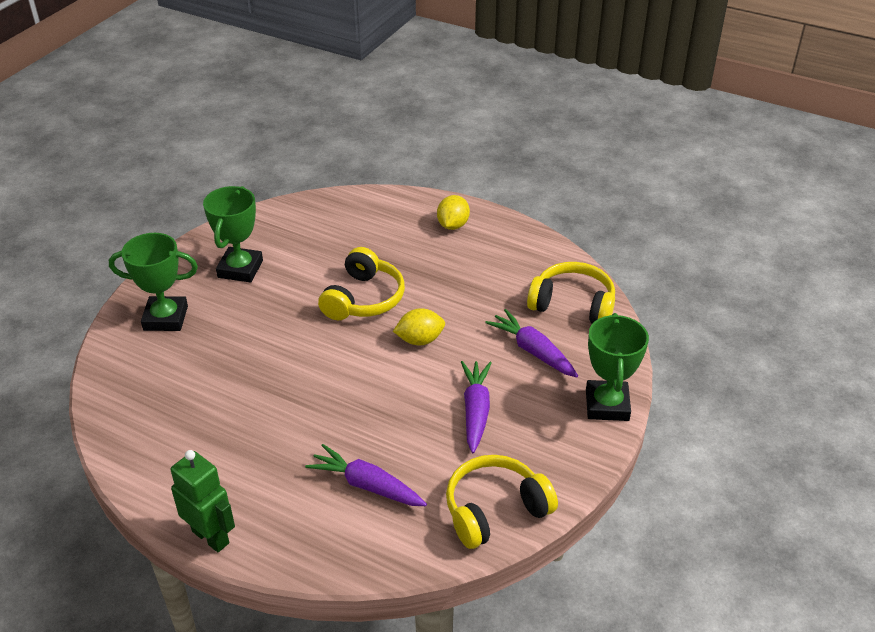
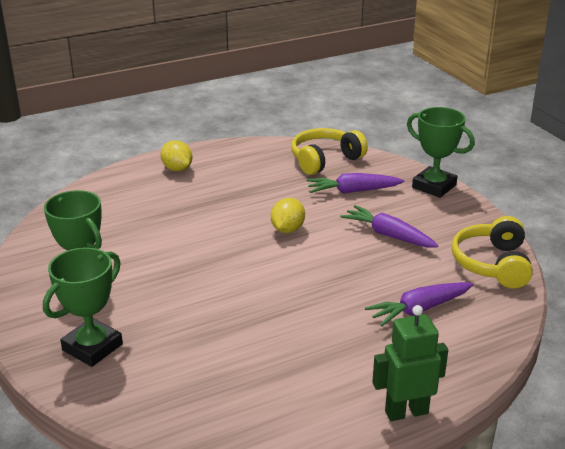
camera: 55 degrees left, 10 degrees down
yellow headphones [318,247,405,320] -> none

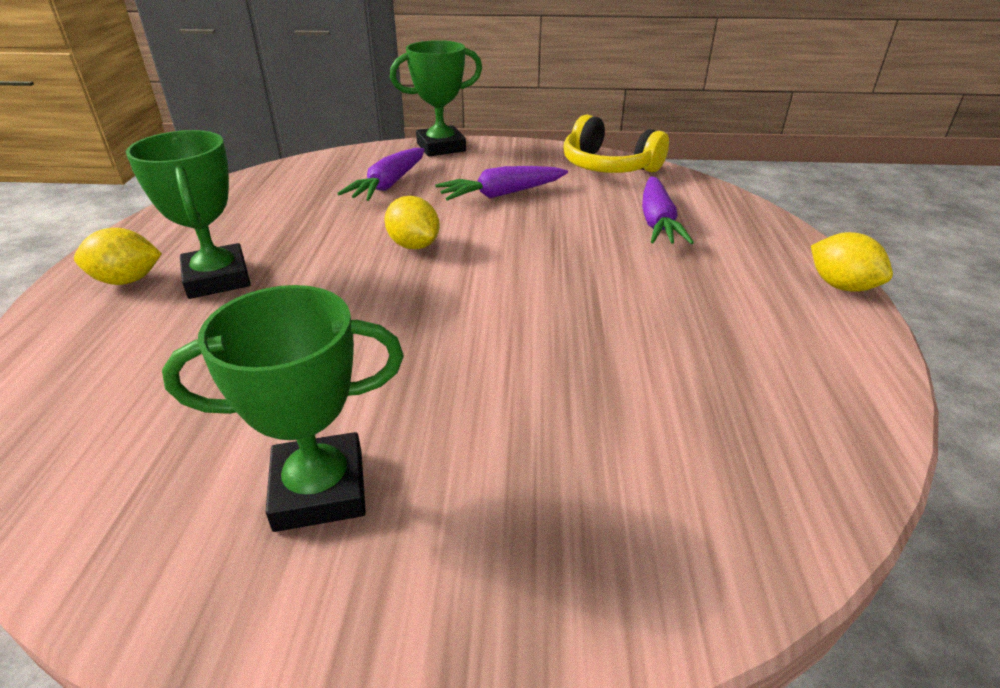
camera: 60 degrees left, 5 degrees up
green trophy [43,247,123,367] -> green trophy moved to [126,130,251,299]
yellow headphones [291,128,368,175] -> none
green robot [372,305,448,421] -> yellow lemon [811,232,893,292]

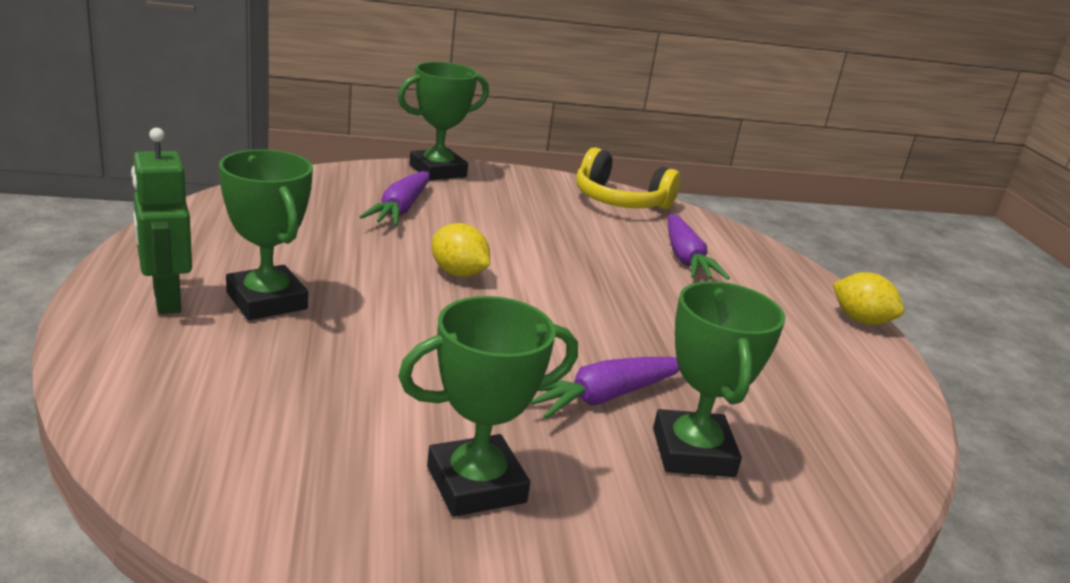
camera: 15 degrees left, 10 degrees down
yellow lemon [74,228,162,285] -> green robot [131,128,192,314]
purple carrot [435,166,568,201] -> purple carrot moved to [530,357,680,419]
none -> green trophy [653,281,785,477]

